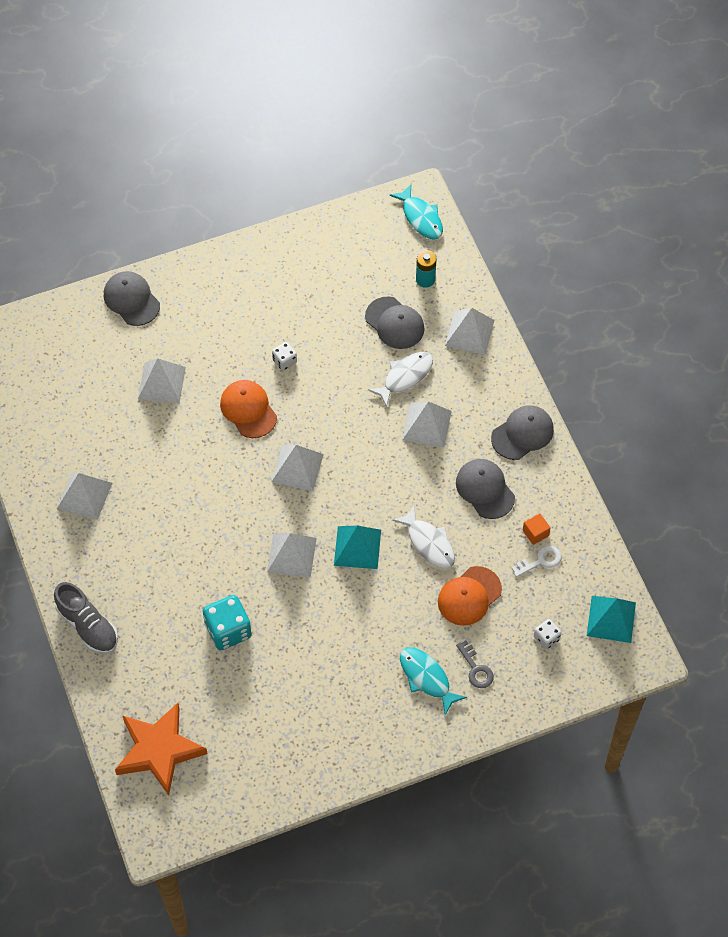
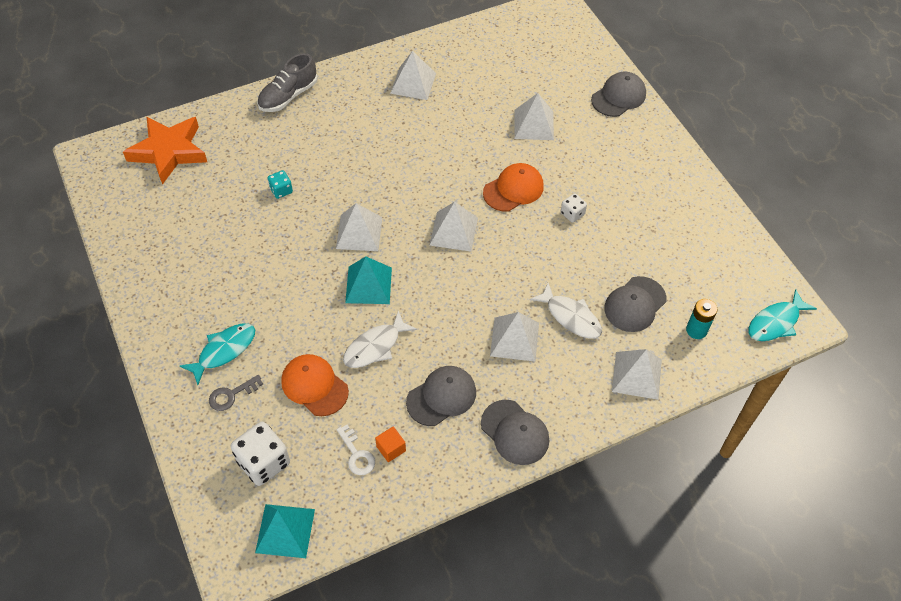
camera: 85 degrees right, 5 degrees down
turquoise dice [203,595,252,650] -> turquoise dice [268,170,293,199], size x0.54
white dice [534,619,561,650] -> white dice [231,422,290,486], size x1.87

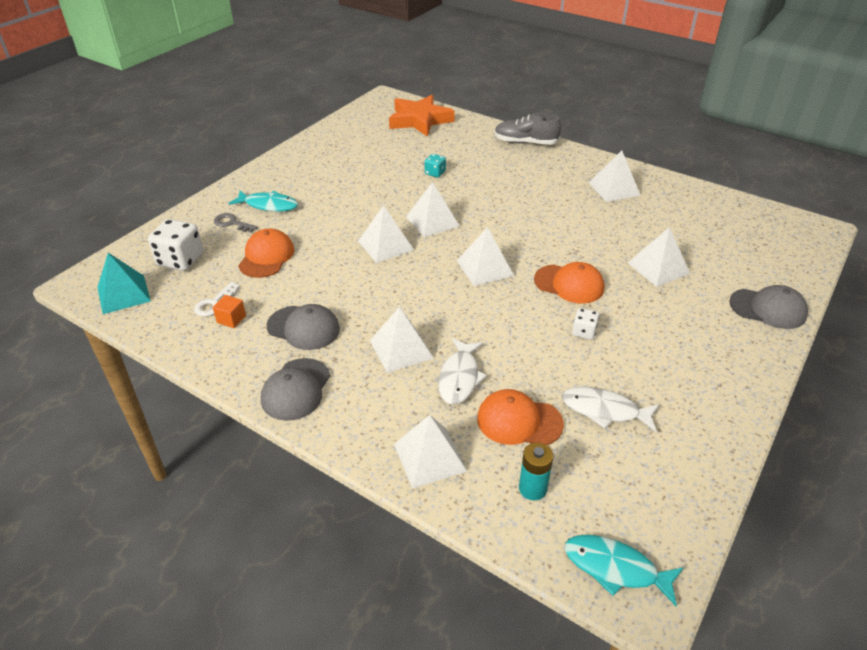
camera: 60 degrees right, 15 degrees down
white fish [343,310,417,368] -> white fish moved to [562,387,659,432]
turquoise pyramid [345,256,392,304] -> white pyramid [358,205,414,263]
grey cap [604,276,666,332] -> orange cap [477,389,564,445]

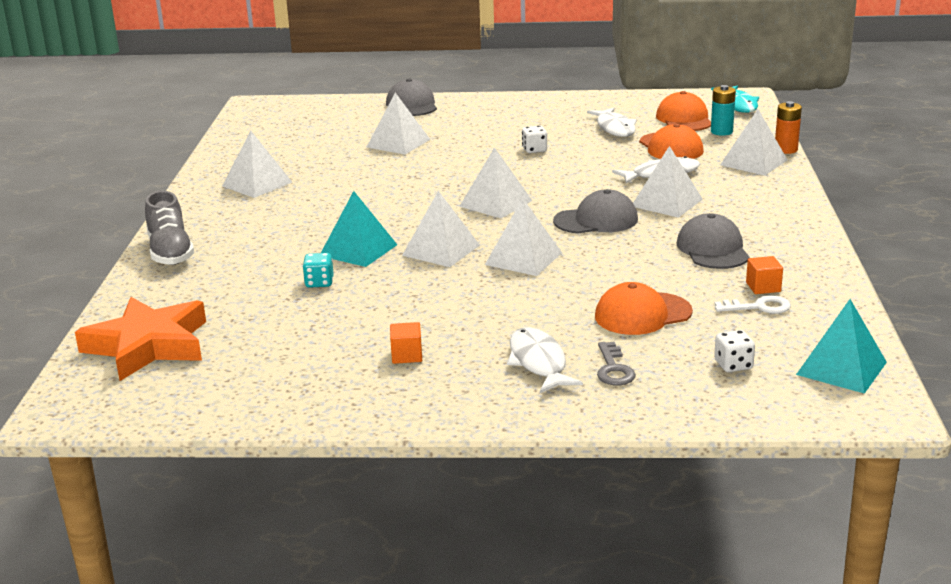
camera: 120 degrees left, 15 degrees down
white dice [148,219,204,271] -> white dice [714,330,755,372], size x0.54
turquoise fish [228,191,298,212] -> white fish [507,327,583,393]
grey cap [261,358,330,421] -> grey cap moved to [553,189,638,234]
orange cap [534,262,604,304] -> orange cap moved to [656,91,711,131]
none -> turquoise pyramid [321,191,397,267]
none -> orange cube [390,322,422,364]
none -> orange battery [775,101,802,154]

